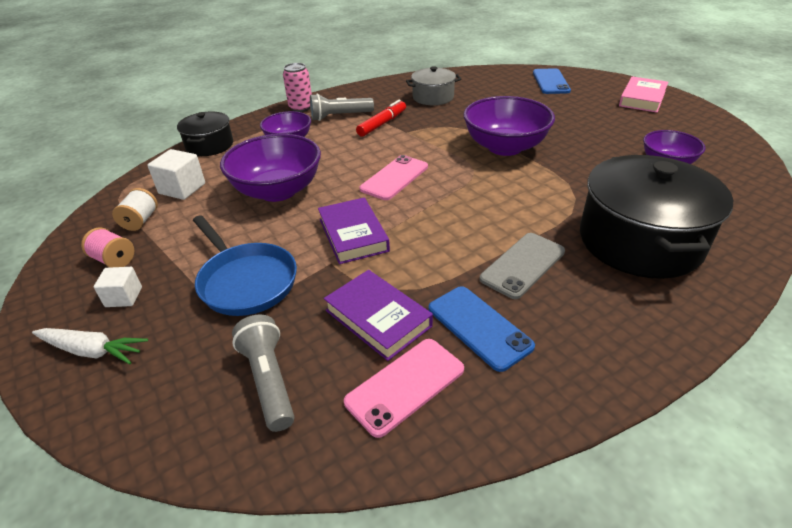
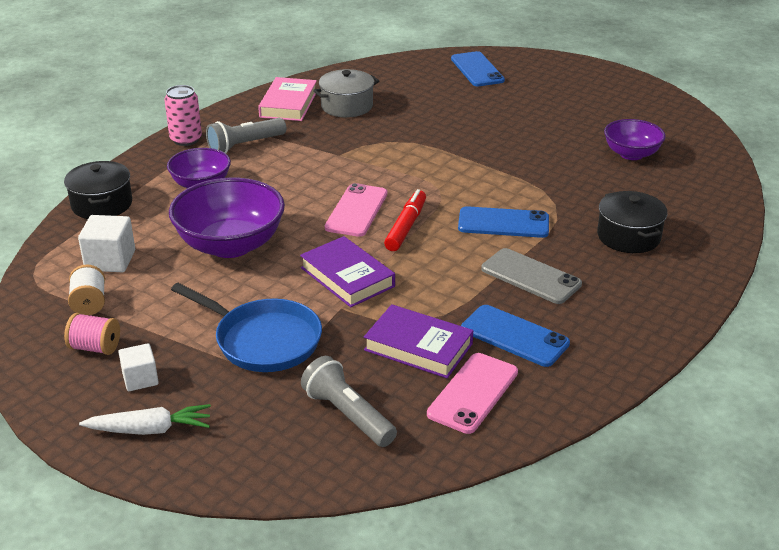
camera: 20 degrees left, 5 degrees down
red marker [356,100,406,137] -> red marker moved to [384,189,426,251]
purple bowl [463,96,555,156] -> none
grey phone [480,233,565,299] -> grey phone turned 75 degrees counterclockwise [481,248,582,304]
black pot [580,155,733,279] -> black pot [597,191,668,253], size x0.54
pink book [619,76,668,113] -> pink book moved to [258,77,317,121]
none -> blue phone [458,206,549,238]

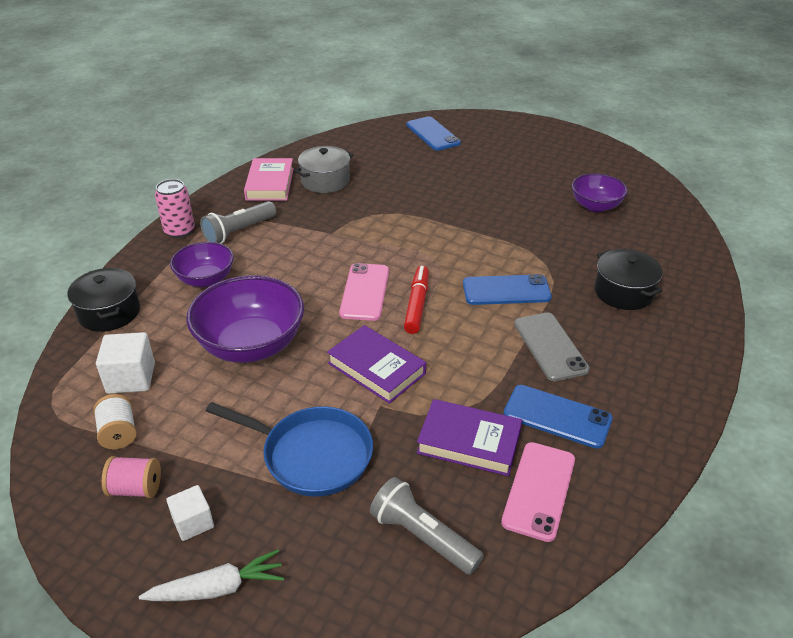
camera: 10 degrees left, 5 degrees up
grey phone [481,248,582,304] -> grey phone turned 45 degrees clockwise [514,312,590,381]

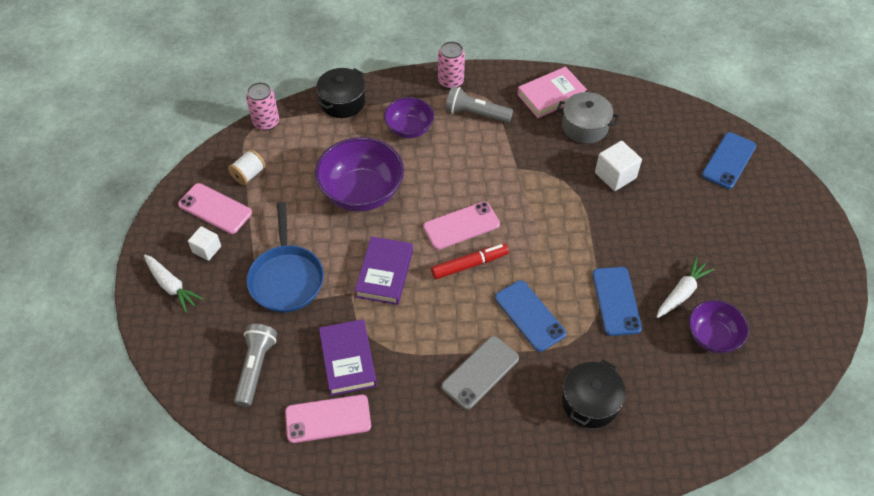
camera: 60 degrees right, 15 degrees up
white cube [96,332,155,394] -> white cube moved to [595,141,642,191]
pink spool [102,456,161,498] -> pink phone [178,183,252,234]
blue phone [503,385,613,449] -> blue phone moved to [593,267,642,336]
none -> pink can [246,82,279,131]
none -> white carrot [657,257,714,318]

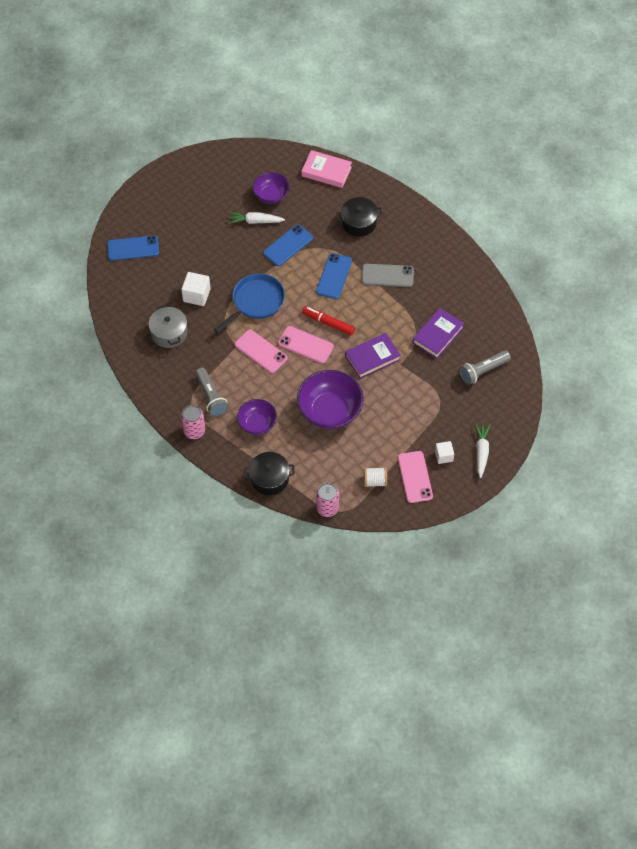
camera: 130 degrees left, 5 degrees up
blue pan [247,202,324,313] -> blue pan moved to [214,273,285,333]
pink phone [285,394,371,443] -> pink phone moved to [235,330,288,373]
pink book [517,67,587,118] -> pink book moved to [301,150,352,188]

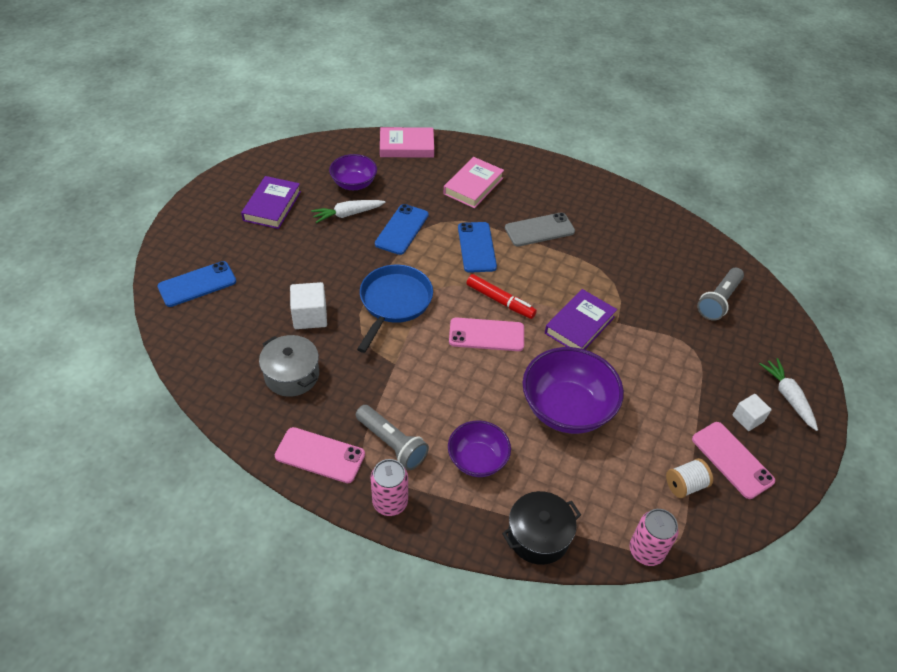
camera: 25 degrees left, 10 degrees down
pink phone [235,330,288,373] -> pink phone moved to [275,427,365,483]
red marker [302,306,355,335] -> red marker turned 150 degrees counterclockwise [467,274,537,319]
black pot [337,197,383,237] -> pink book [444,157,504,208]
purple book [412,308,464,359] -> purple book moved to [241,176,301,229]

